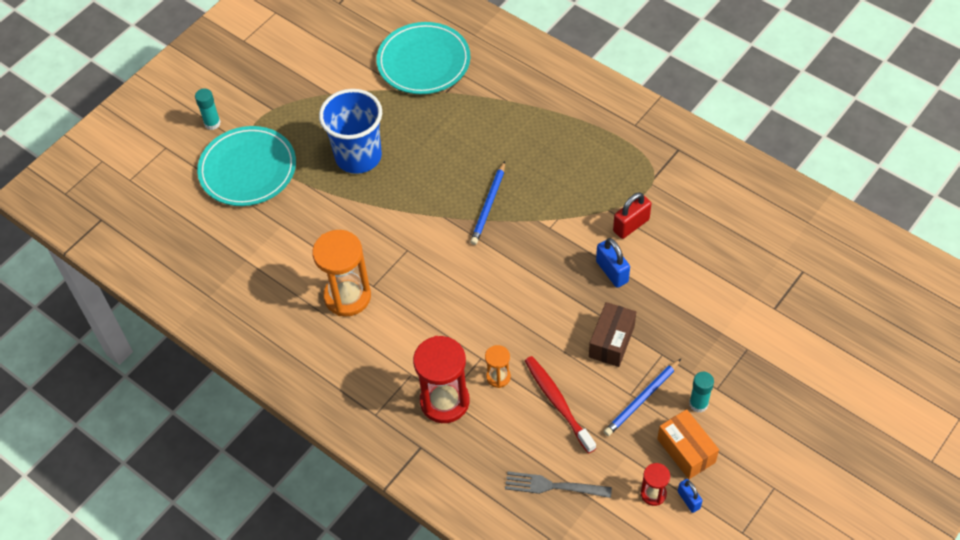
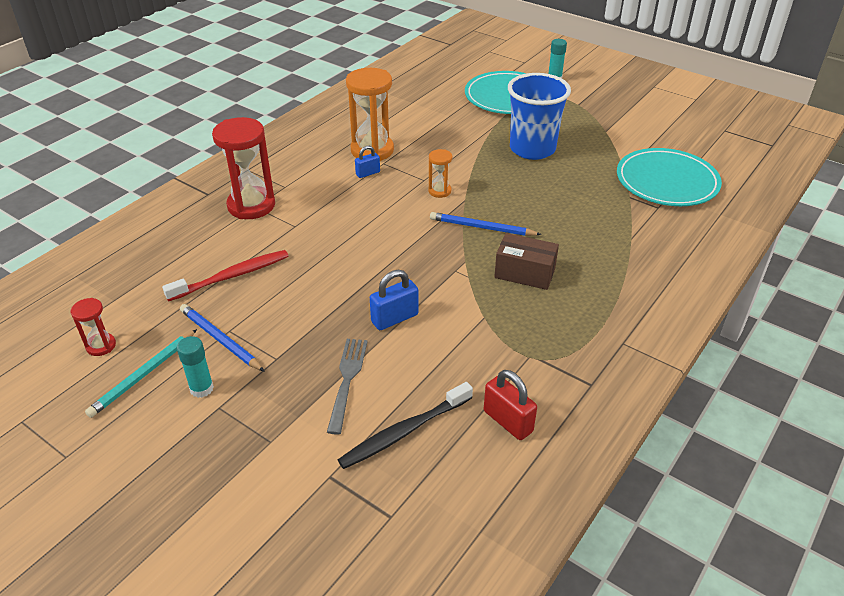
camera: 85 degrees right, 15 degrees down
orange hourglass [485,345,511,388] -> orange hourglass moved to [428,149,452,198]
grey fork [505,471,612,498] -> grey fork moved to [327,339,368,435]
brown box [589,302,636,367] -> brown box moved to [494,233,559,290]
red padlock [613,192,651,239] -> red padlock moved to [484,370,537,440]
orange box [657,409,719,479] -> turquoise pencil [85,329,197,418]
blue padlock [678,479,703,513] -> blue padlock moved to [355,146,380,178]
none -> black toothbrush [338,382,473,469]

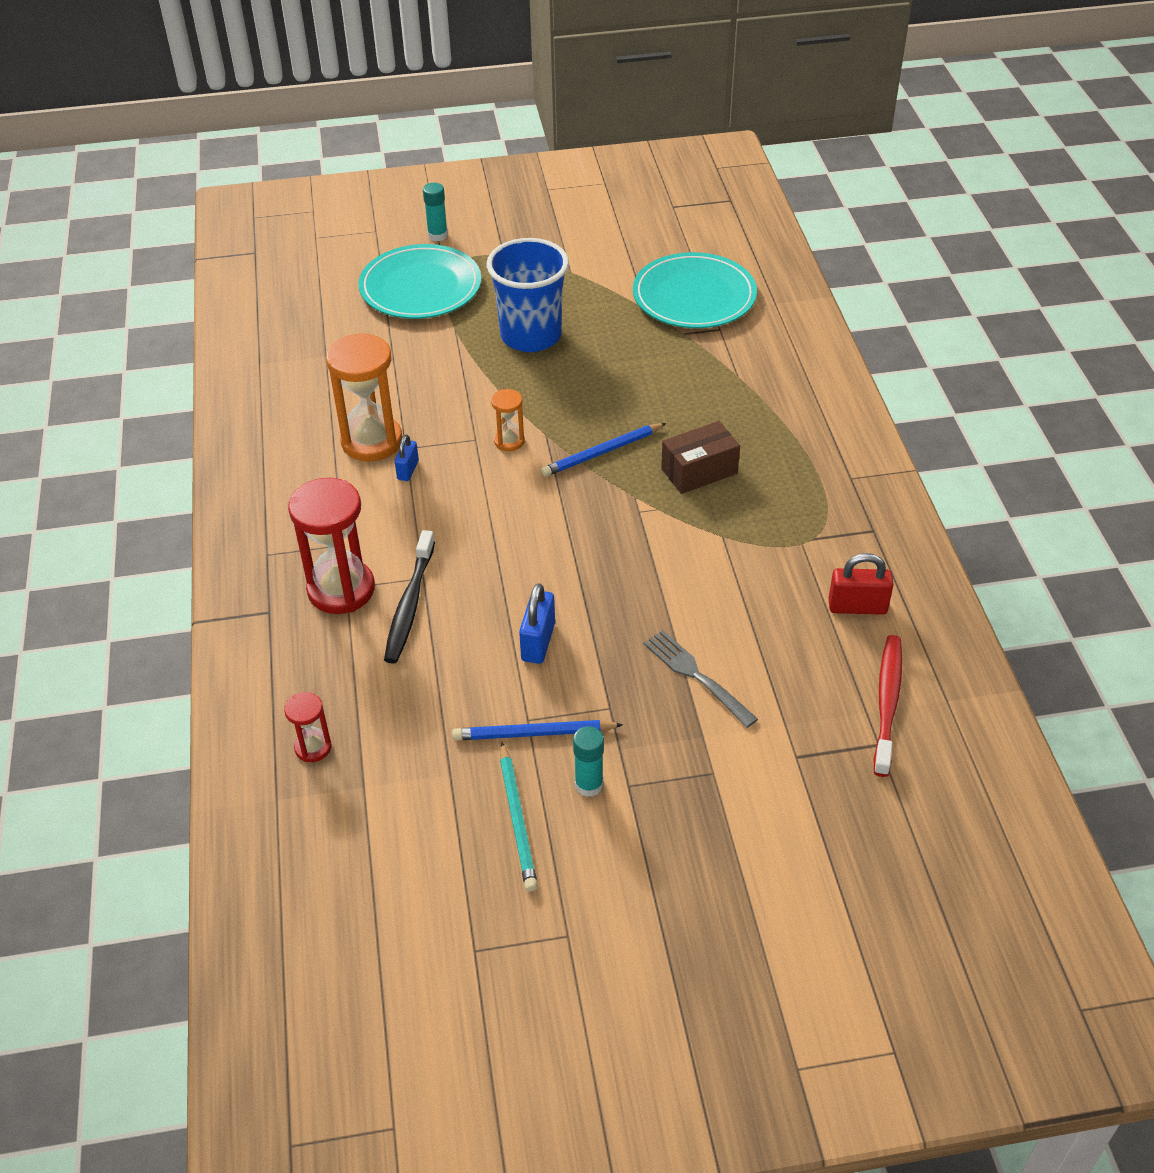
camera: 45 degrees left, 5 degrees up
red hourglass [70,298,116,356] -> red hourglass moved to [284,692,332,762]
red toothbrush [162,250,288,301] -> red toothbrush moved to [874,635,902,777]
black toothbrush [338,382,473,469] -> black toothbrush moved to [384,530,435,664]
blue padlock [370,270,419,330] -> blue padlock moved to [519,583,555,664]

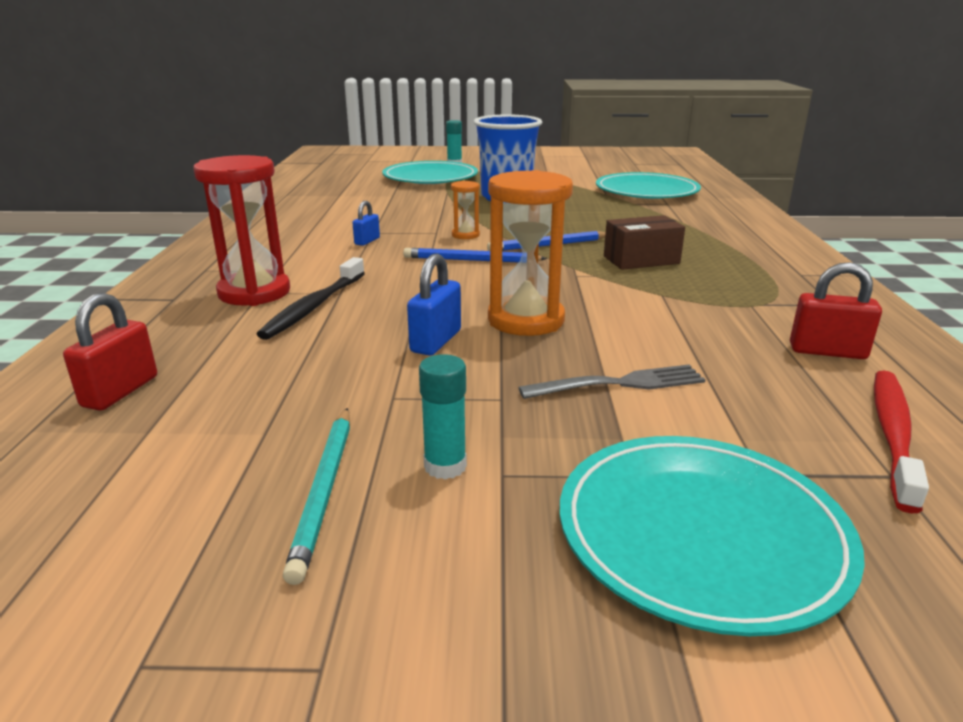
camera: 10 degrees right, 20 degrees down
red hourglass [284,692,332,762] -> red padlock [63,293,157,411]
orange hourglass [326,333,402,461] -> orange hourglass moved to [488,170,573,336]
blue pencil [452,720,623,740] -> blue pencil moved to [403,248,547,262]
grey fork [643,630,758,728] -> grey fork turned 105 degrees clockwise [518,365,706,399]
none -> turquoise plate [560,436,865,636]

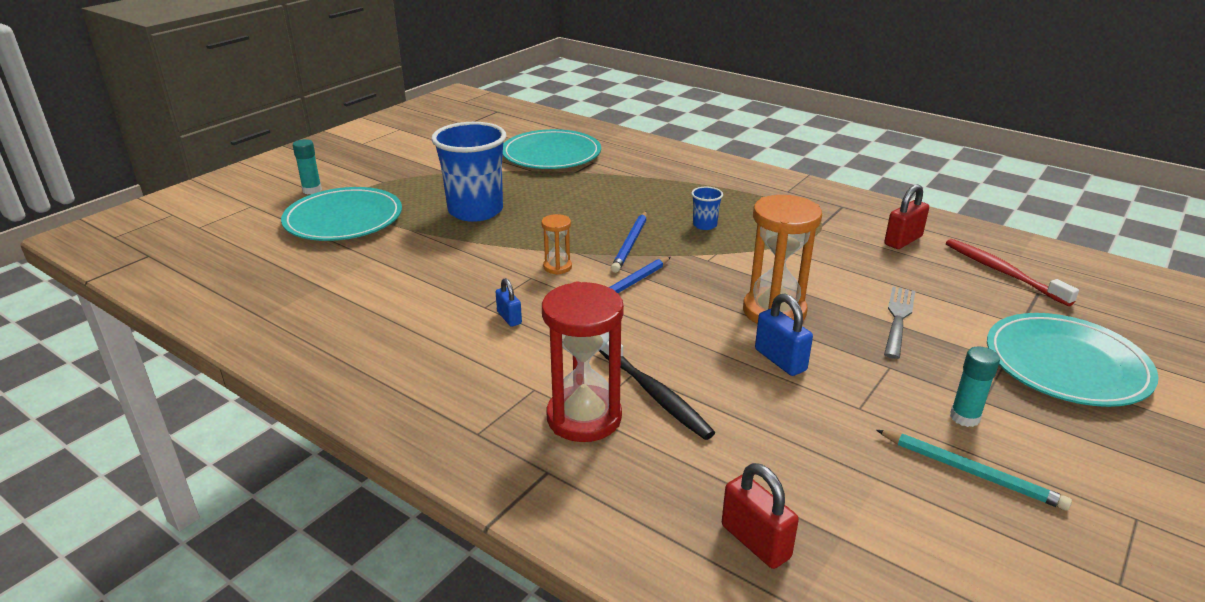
camera: 55 degrees left, 5 degrees up
brown box [604,215,685,270] -> blue cup [691,187,723,230]

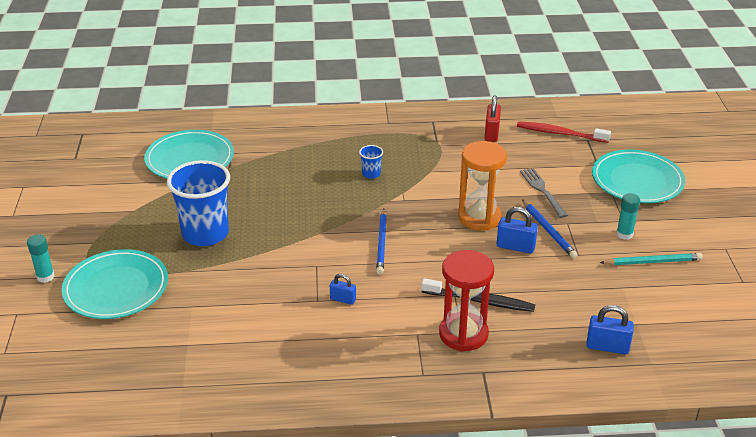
camera: 40 degrees left, 5 degrees up
orange hourglass [541,214,572,275] -> none
blue pencil [611,211,647,273] -> blue pencil moved to [522,199,577,258]
red padlock [722,463,799,569] -> blue padlock [586,305,634,354]

